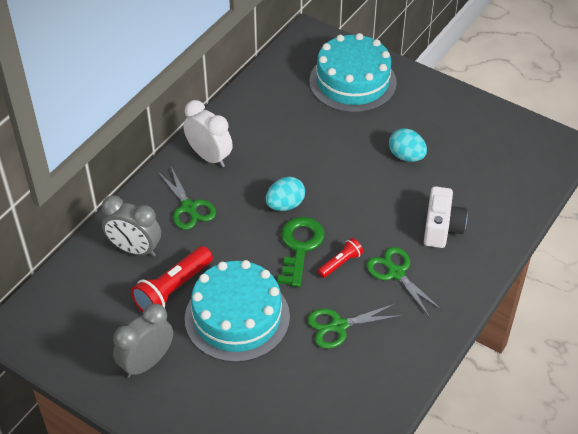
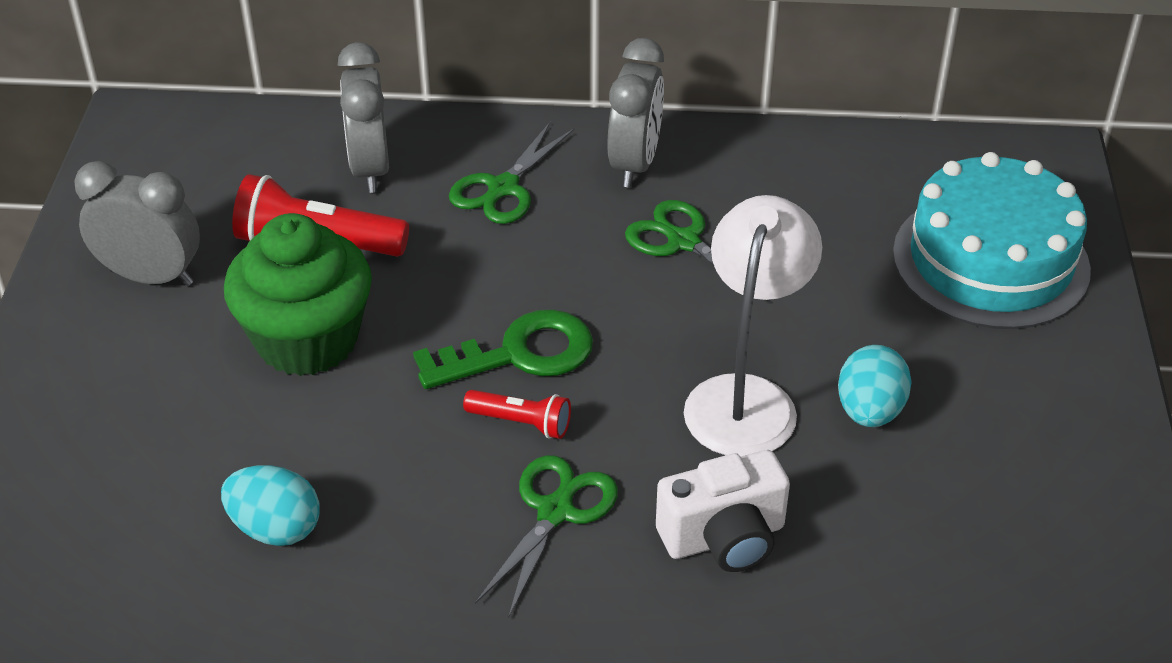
camera: 60 degrees right, 5 degrees down
white clock [183,100,233,167] -> grey clock [607,38,664,188]
turquoise cake [185,260,290,362] -> green cupcake [224,213,372,376]
turquoise egg [265,177,305,211] -> turquoise egg moved to [221,465,320,546]
green scissors [307,303,403,349] -> green scissors moved to [625,200,766,301]
none -> white lamp [684,195,822,456]

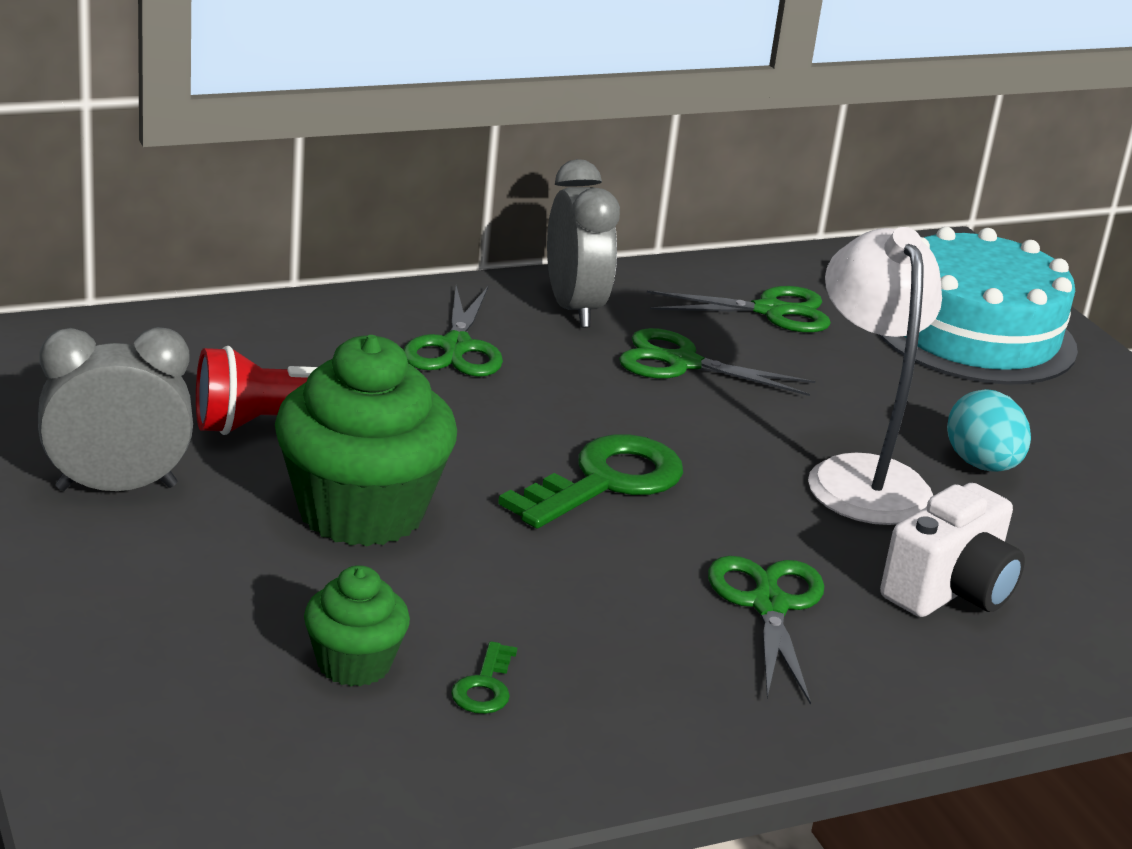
camera: 30 degrees left, 15 degrees down
turquoise egg [221,465,320,546] -> green key [451,641,517,714]
grey clock [338,42,389,193] -> none
red flashlight [463,390,571,439] -> none
none -> green cupcake [304,565,410,686]
none -> green scissors [647,286,831,333]

